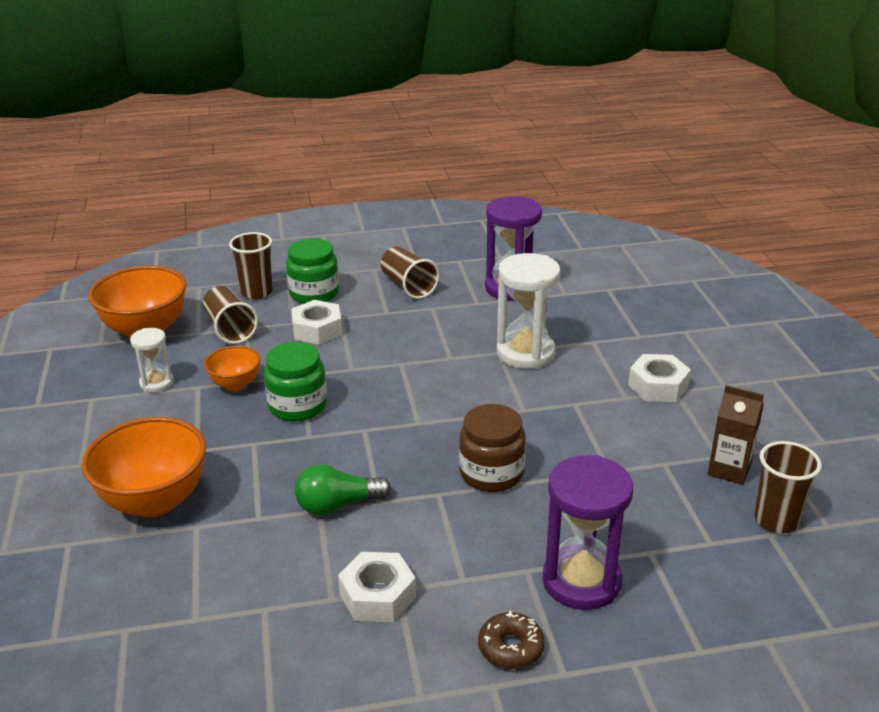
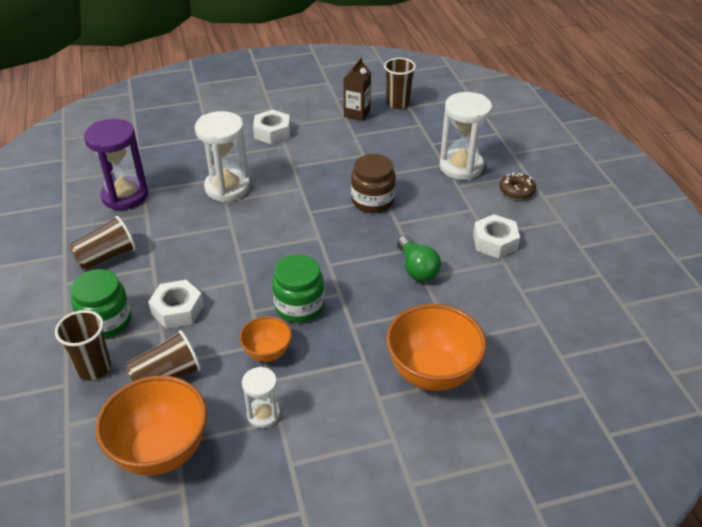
camera: 95 degrees left, 10 degrees up
purple hourglass [542,455,633,610] -> white hourglass [440,92,492,180]

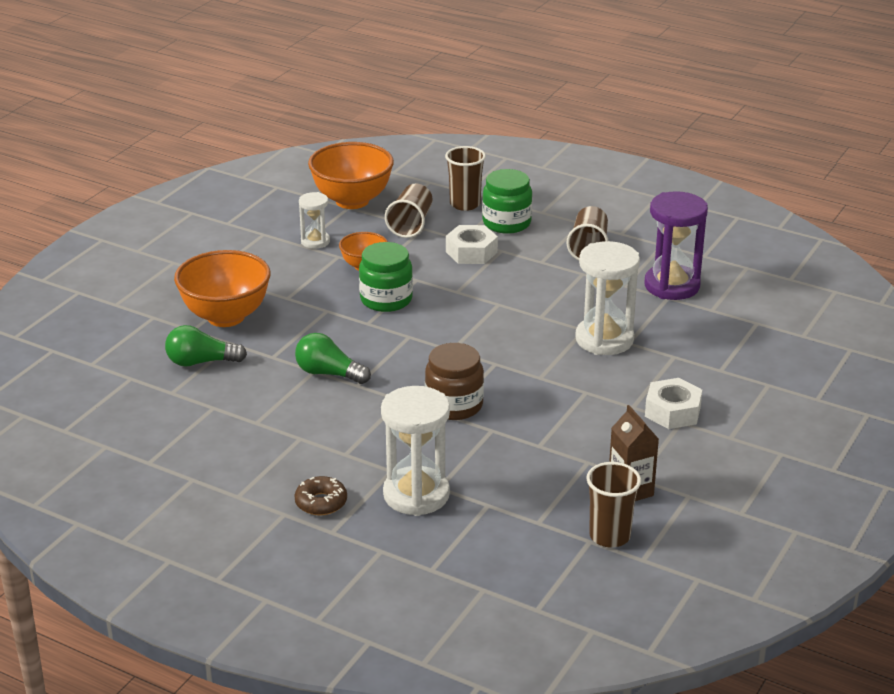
camera: 135 degrees right, 10 degrees down
white nut [473,214,520,259] -> none
none -> green light bulb [165,325,247,367]

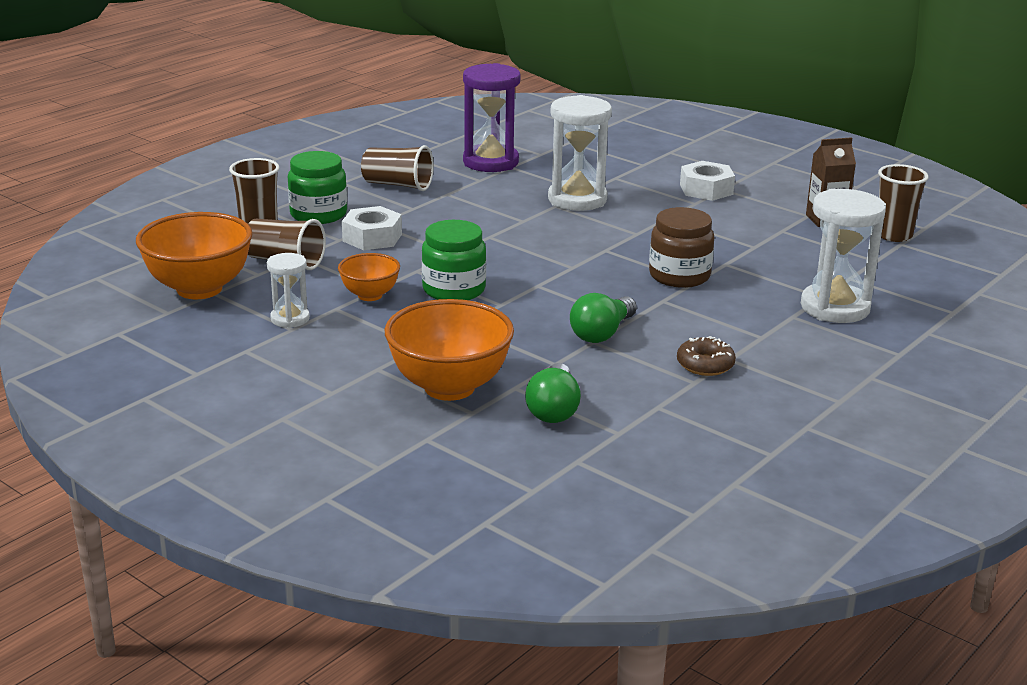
camera: 80 degrees left, 5 degrees down
brown donut [294,476,347,515] -> brown donut moved to [677,336,736,376]

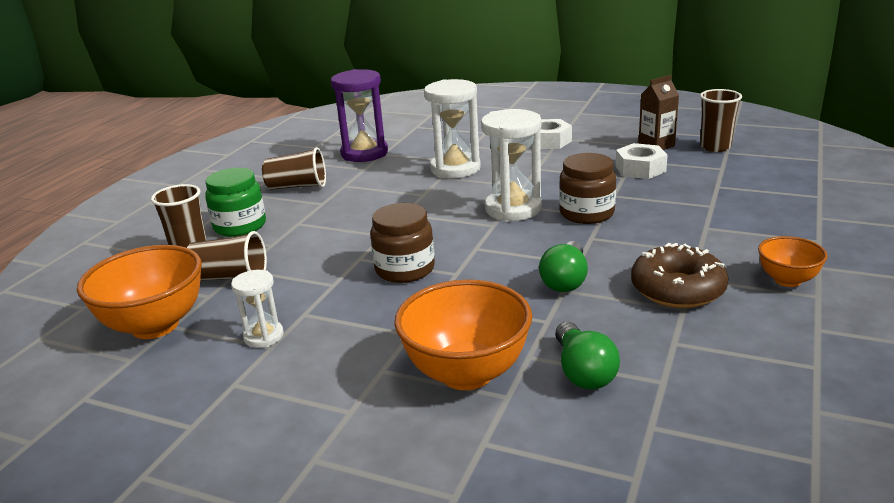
camera: 15 degrees left, 0 degrees up
orange bowl [338,253,400,301] -> orange bowl moved to [758,236,828,287]
white nut [342,206,402,250] -> white nut moved to [615,143,668,179]
green jar [422,220,486,300] -> brown jar [370,203,435,283]
brown donut [677,336,736,376] -> brown donut [631,243,728,308], size x1.68
white hourglass [801,188,886,323] -> white hourglass moved to [481,109,542,222]

